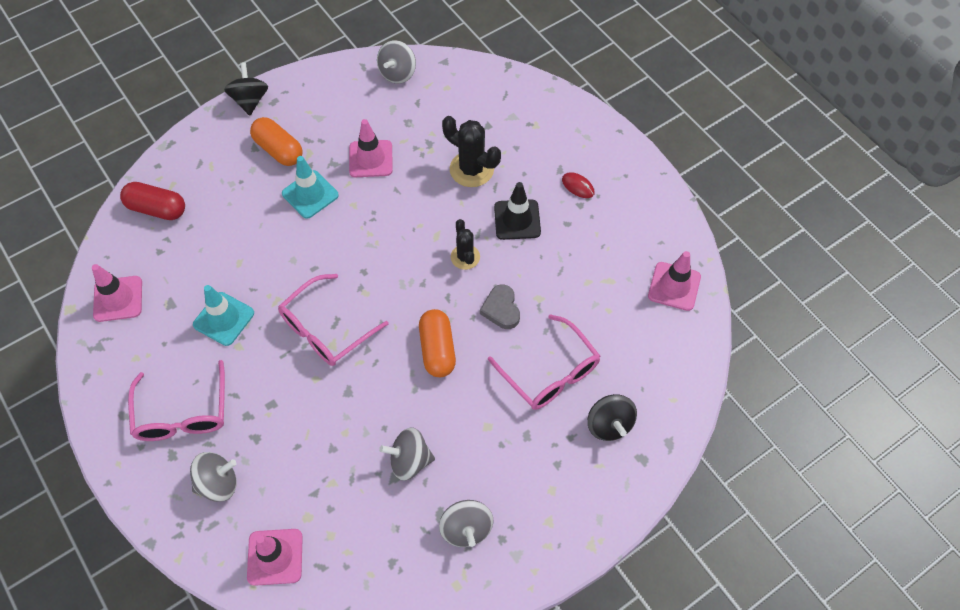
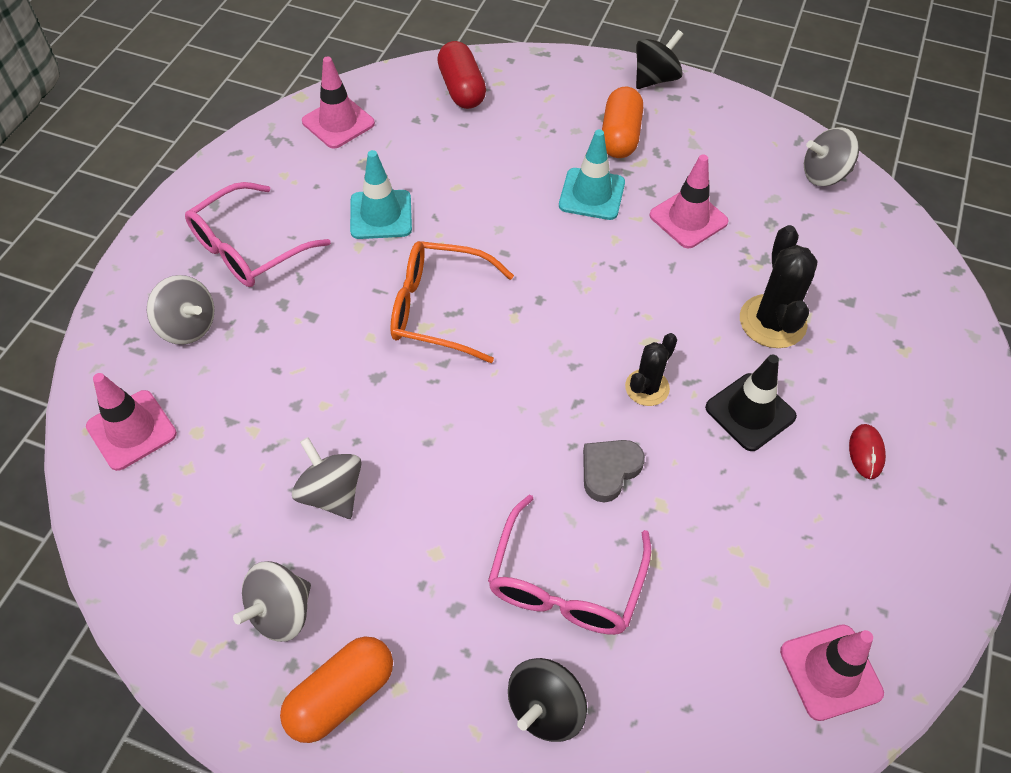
camera: 55 degrees right, 5 degrees down
pink glasses [278,274,389,366] -> orange glasses [390,241,514,363]
orange capsule [419,309,456,377] -> orange capsule moved to [280,636,393,743]

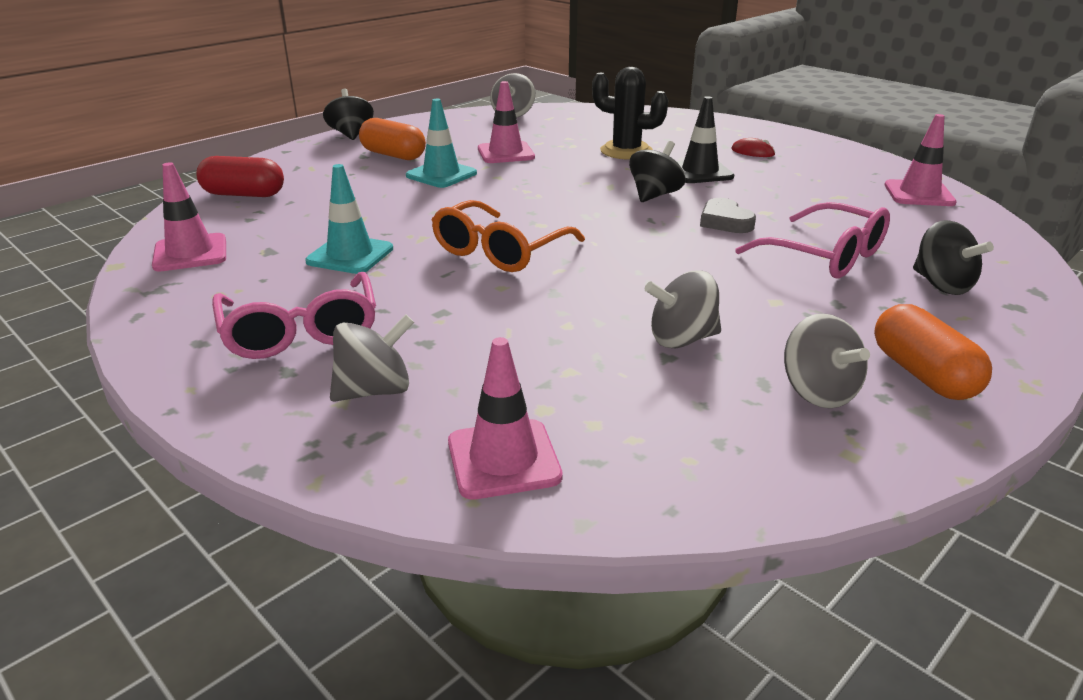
camera: 65 degrees left, 25 degrees down
black cactus [625,333,677,406] -> black spinning top [629,141,685,202]

